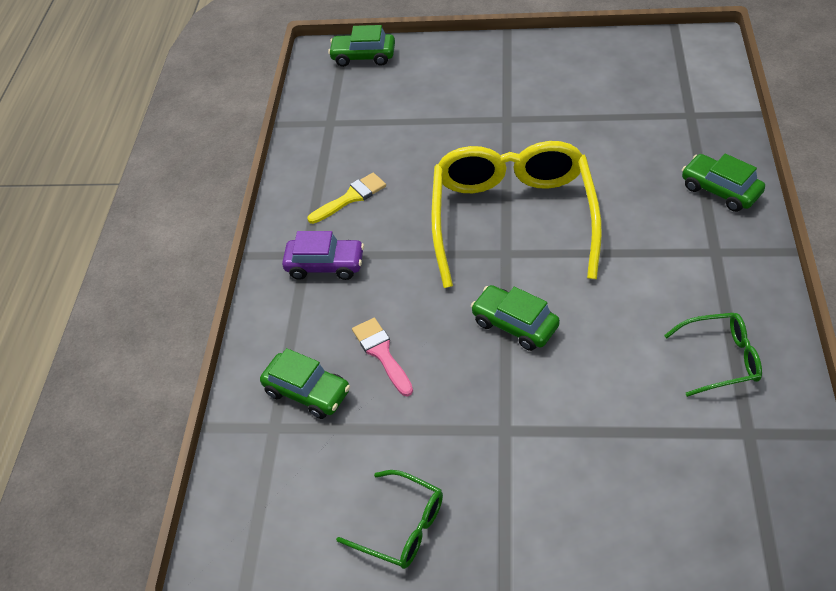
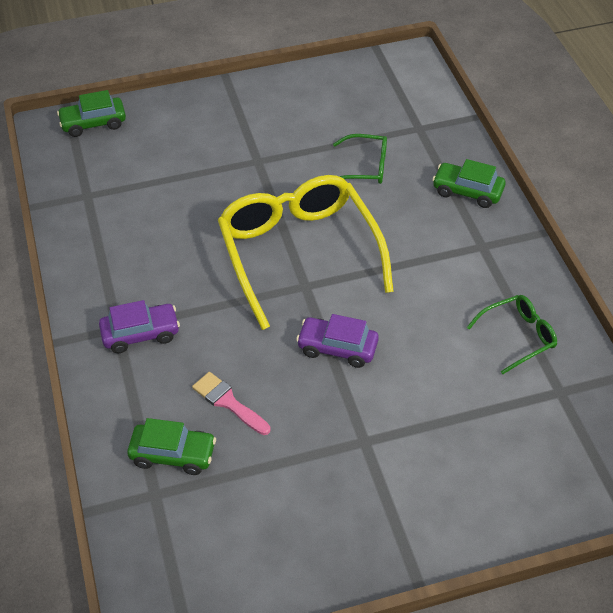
camera: 25 degrees left, 0 degrees up
yellow brush [307,173,386,224] -> none
green glasses [336,470,443,569] -> green glasses moved to [333,134,387,184]
green car [471,285,560,351] -> purple car [296,314,379,368]

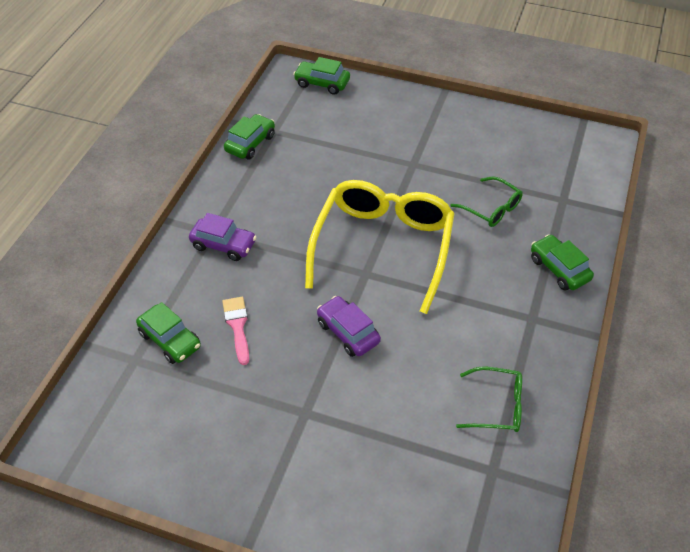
camera: 35 degrees right, 0 degrees up
none -> green car [224,114,275,160]

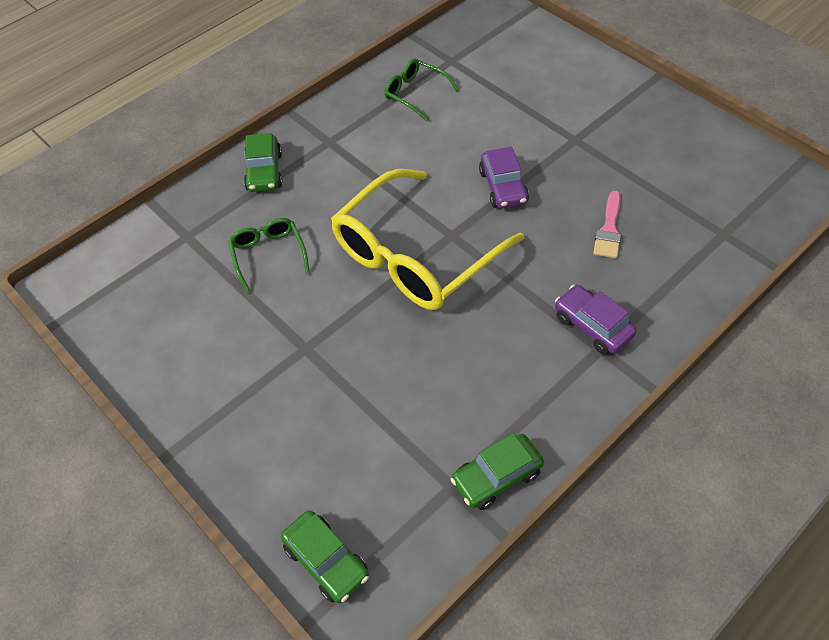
camera: 150 degrees left, 5 degrees up
green car [136,302,201,364] -> none

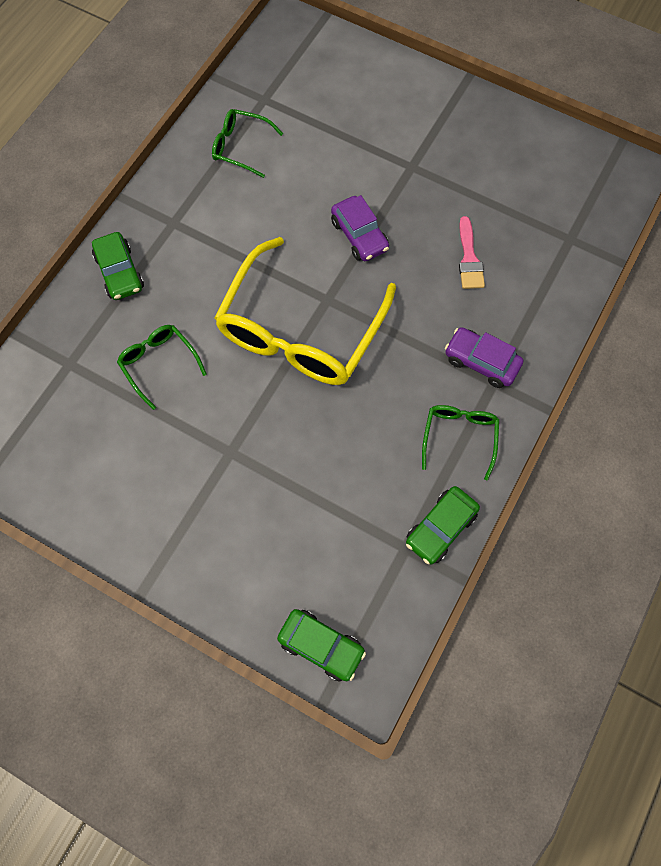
camera: 20 degrees left, 15 degrees up
none -> green glasses [422,405,499,480]

